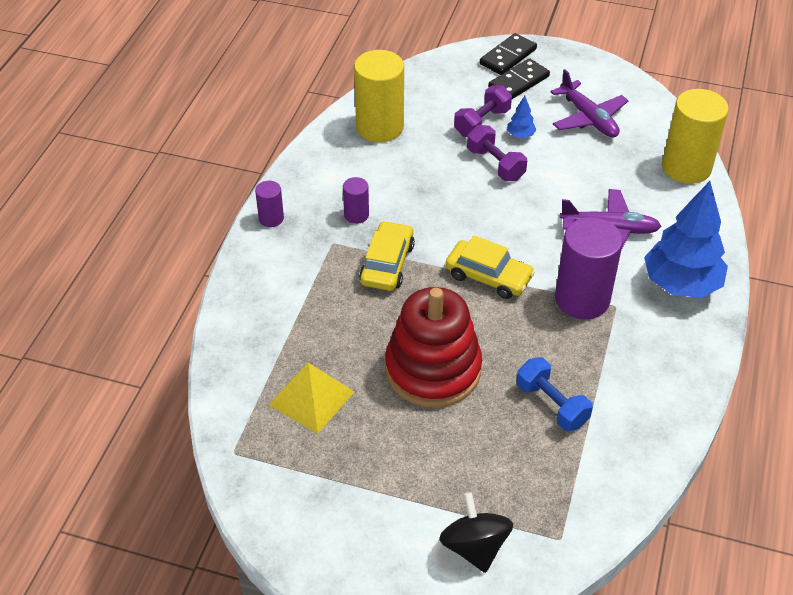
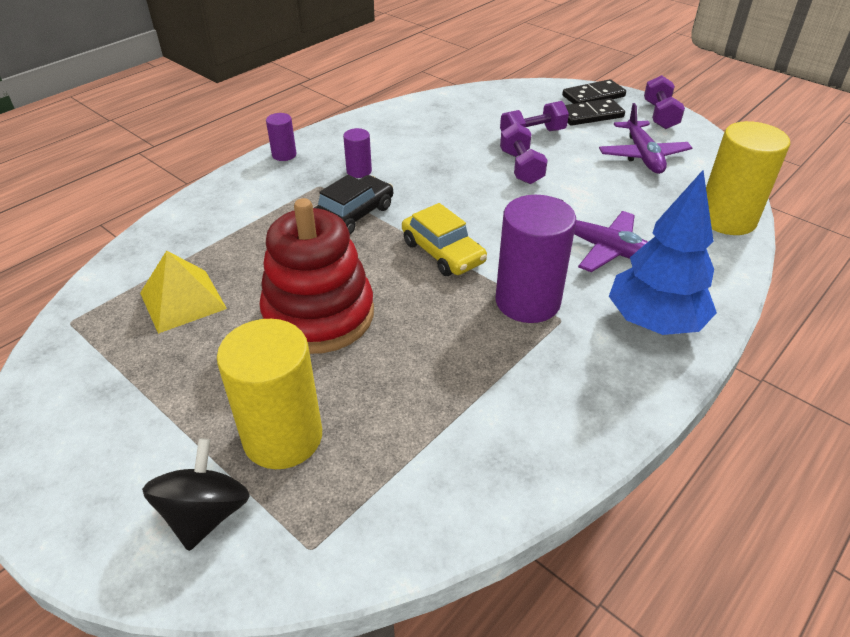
camera: 25 degrees right, 5 degrees down
yellow cylinder [354,50,404,142] -> yellow cylinder moved to [217,319,322,469]
yellow car [359,221,415,291] -> black car [314,175,393,234]
blue tree [507,96,536,138] -> none
blue dumbbell [516,357,593,431] -> none
none -> purple dumbbell [644,75,685,129]

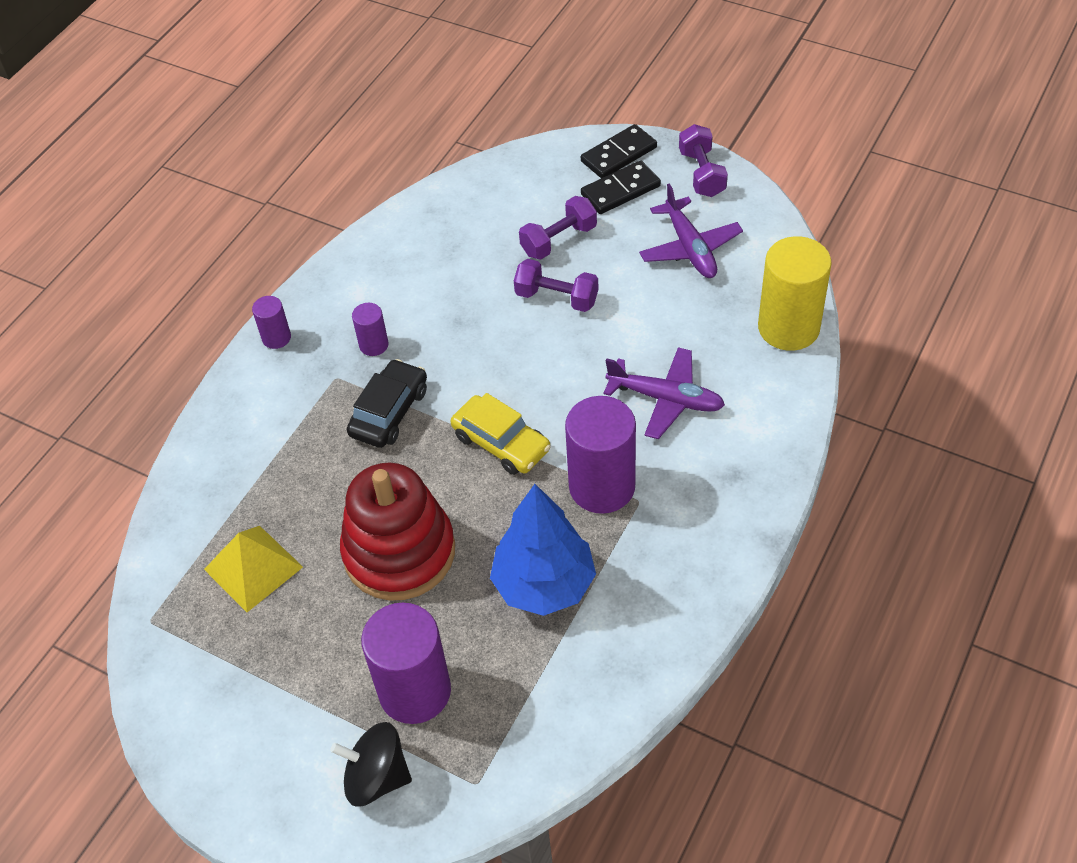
camera: 10 degrees left, 10 degrees up
black spinning top [142,438,250,551] -> black spinning top turned 75 degrees counterclockwise [330,722,412,807]
yellow cylinder [217,319,322,469] -> purple cylinder [361,603,451,724]
purple dumbbell [500,123,548,184] -> purple dumbbell turned 45 degrees counterclockwise [514,259,599,312]
blue tree [609,170,717,335] -> blue tree moved to [490,484,596,616]

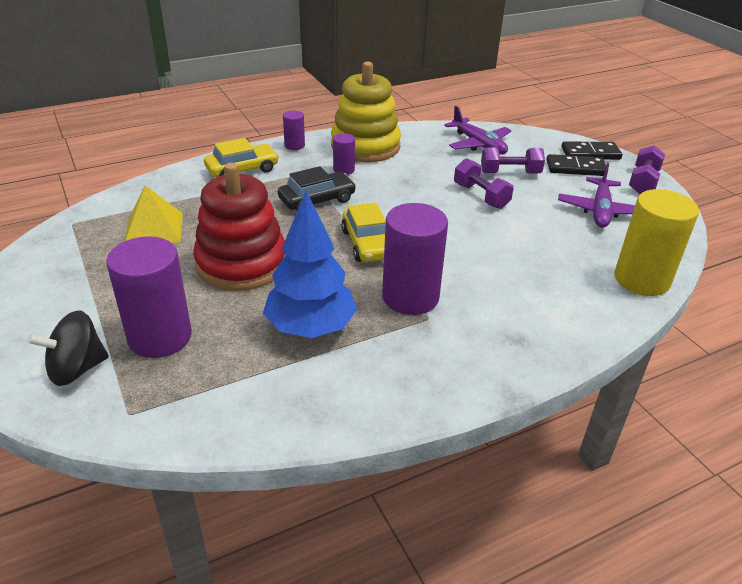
camera: 30 degrees right, 15 degrees down
black spinning top [330,722,412,807] -> black spinning top turned 75 degrees counterclockwise [27,310,109,386]
purple plane [604,347,725,439] -> purple plane moved to [444,106,511,155]
none -> yellow car [204,138,279,177]
none -> yellow stacking toy [331,62,401,162]

